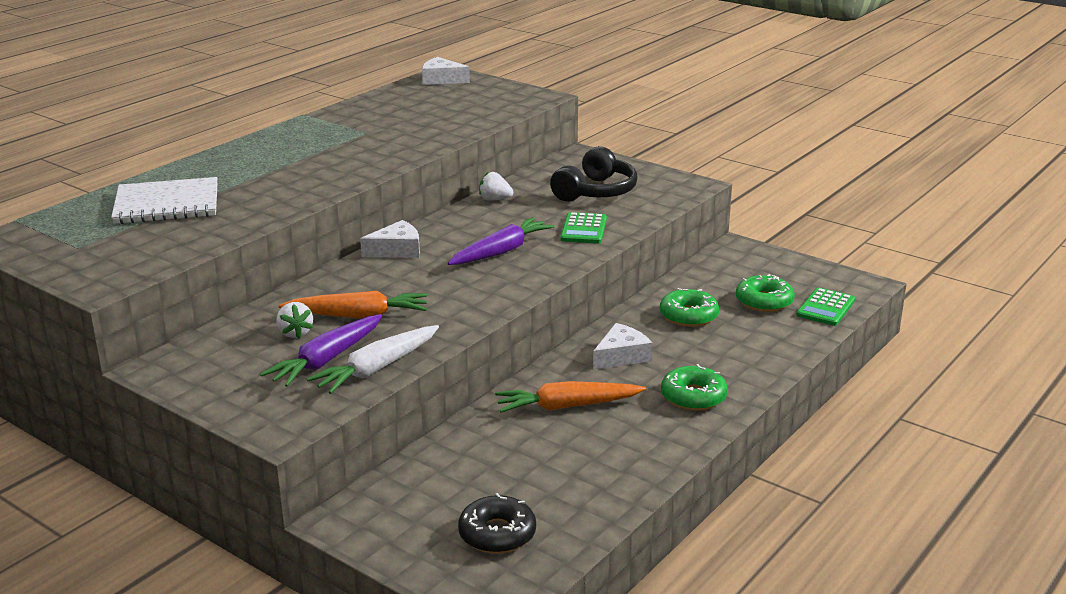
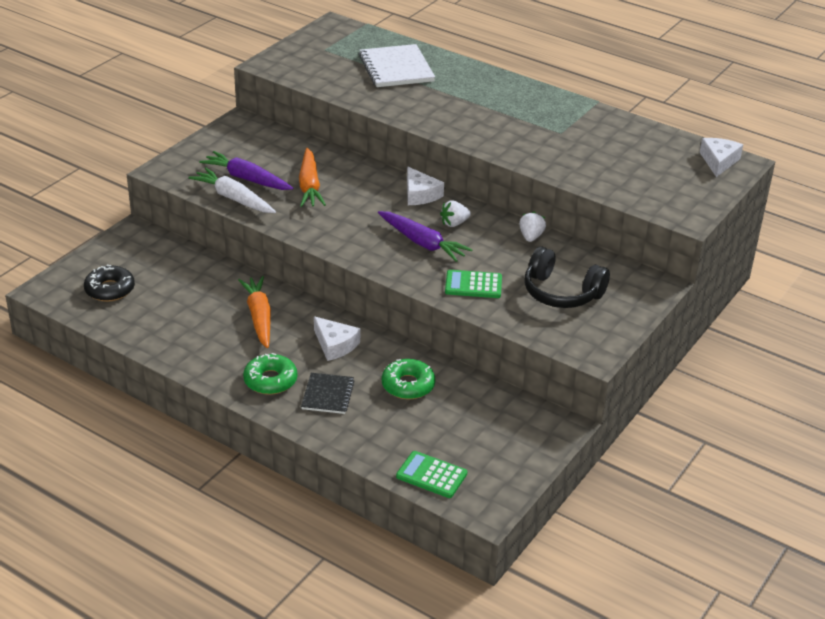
camera: 85 degrees right, 10 degrees up
white strawberry [277,302,313,339] -> white strawberry moved to [440,200,471,227]
green donut [736,274,795,312] -> none
none -> black notebook [301,373,355,414]

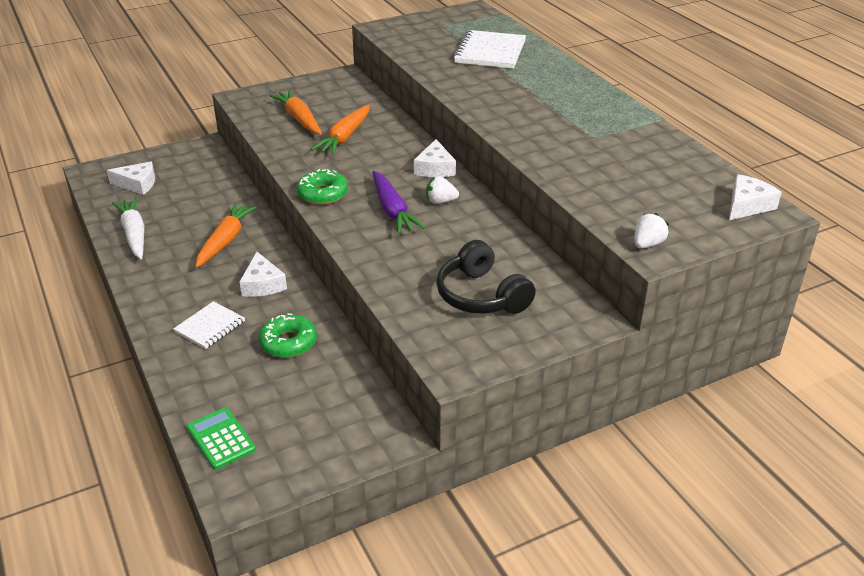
camera: 30 degrees right, 0 degrees up
black donut [84,265,135,302] -> white cheese [107,161,155,195]
white carrot [188,167,276,213] -> white carrot moved to [112,197,144,259]
purple carrot [199,151,293,190] -> orange carrot [269,90,322,135]
green donut [243,353,297,395] -> green donut moved to [297,169,348,205]
black notebook [301,373,355,414] -> white notebook [173,301,245,349]
green calculator [445,270,502,298] -> none
white strawberry [519,212,546,242] -> white strawberry moved to [635,213,669,248]

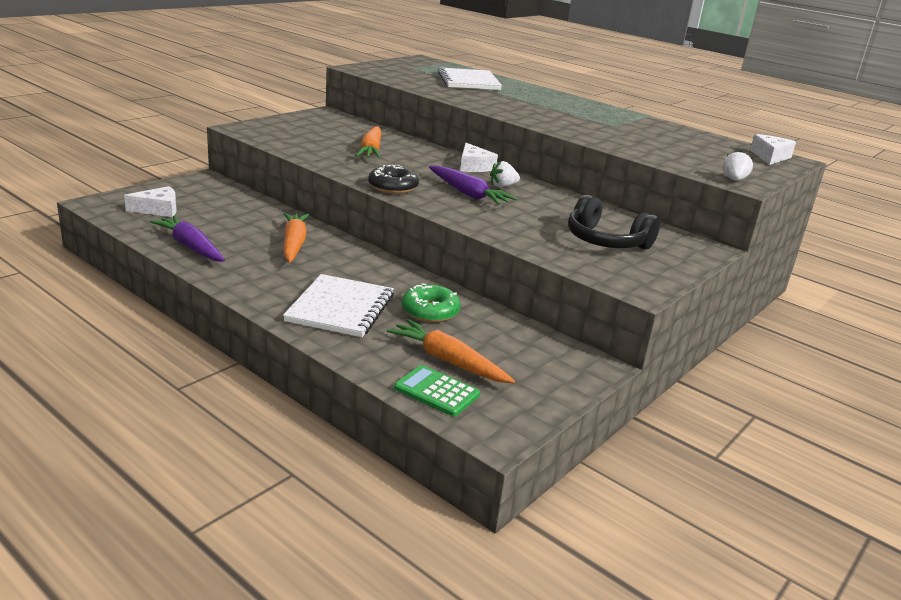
camera: 25 degrees left, 10 degrees down
white carrot [112,197,144,259] -> purple carrot [150,215,225,262]
white notebook [173,301,245,349] -> white notebook [283,274,394,337], size x1.67
white cheese [239,252,287,297] -> none
orange carrot [269,90,322,135] -> orange carrot moved to [387,319,515,383]
green donut [297,169,348,205] -> black donut [368,165,419,194]

